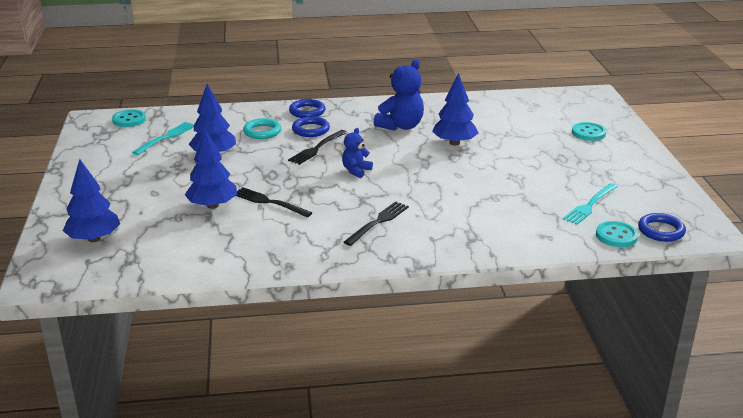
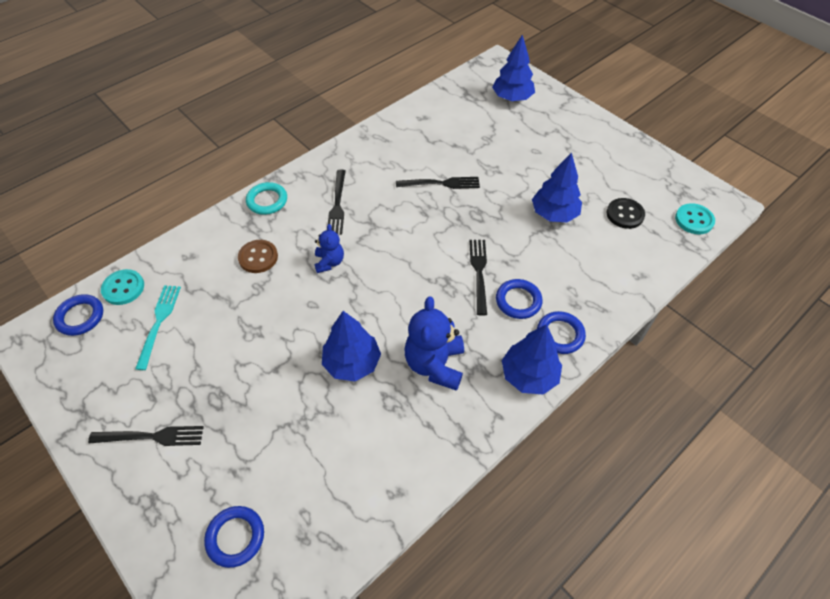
camera: 145 degrees right, 25 degrees up
turquoise fork [132,122,194,155] -> black button [607,198,645,229]
blue tree [185,129,237,209] -> blue tree moved to [502,324,562,395]
turquoise ring [243,118,281,139] -> turquoise ring moved to [246,182,287,215]
blue teddy bear [342,128,373,178] -> blue teddy bear moved to [314,224,344,273]
turquoise button [572,122,606,141] -> none
none -> black fork [88,426,204,446]
none -> blue ring [204,506,264,568]
none -> brown button [238,240,278,273]

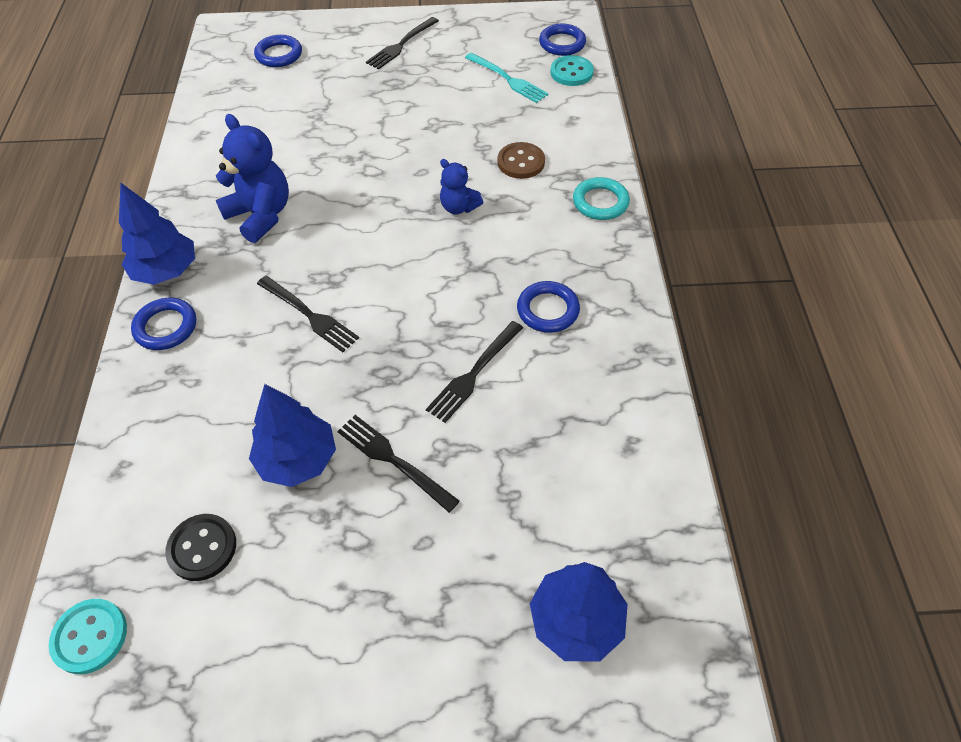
camera: 130 degrees right, 0 degrees up
blue tree [322,311,381,381] -> none
black fork [328,170,346,235] -> black fork moved to [337,415,460,513]
blue ring [496,279,543,319] -> blue ring moved to [517,281,580,333]

